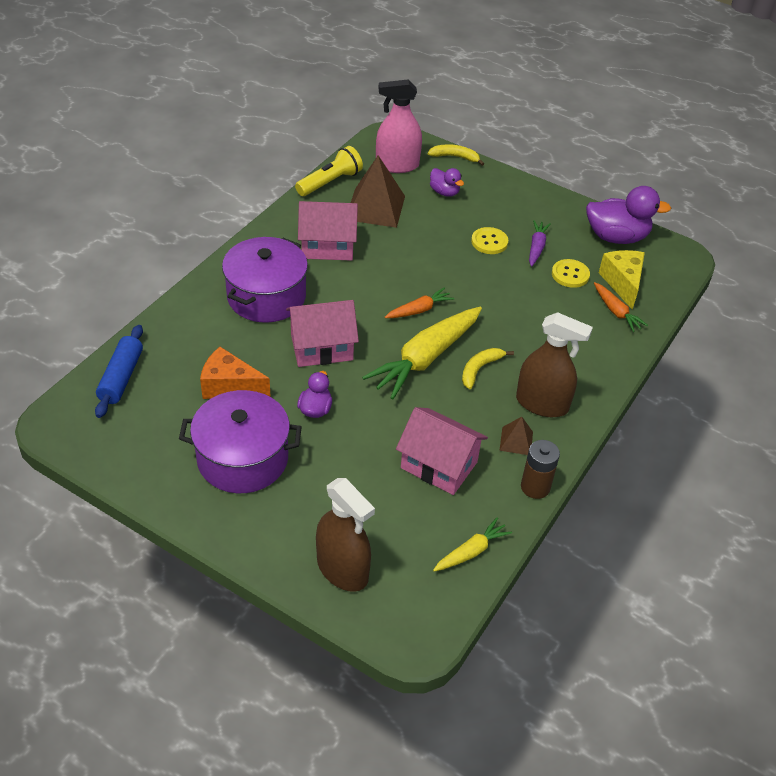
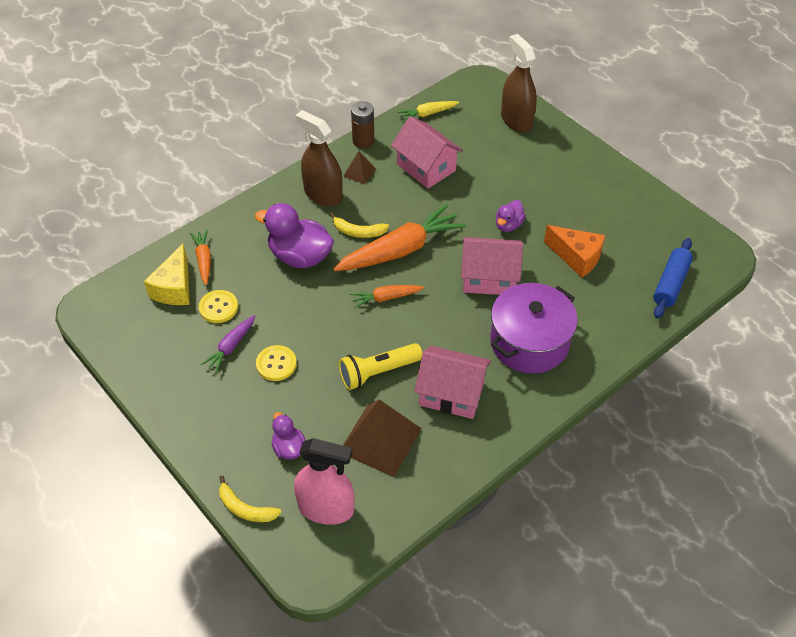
camera: 160 degrees left, 5 degrees up
purple pot [179,390,302,493] -> none
yellow flashlight [295,146,363,196] -> yellow flashlight moved to [339,343,423,390]
yellow carrot [362,307,482,399] -> orange carrot [333,204,466,271]
yellow banana [462,348,514,389] -> yellow banana turned 45 degrees clockwise [330,213,389,238]
purple duck [586,186,671,244] -> purple duck moved to [255,203,334,268]

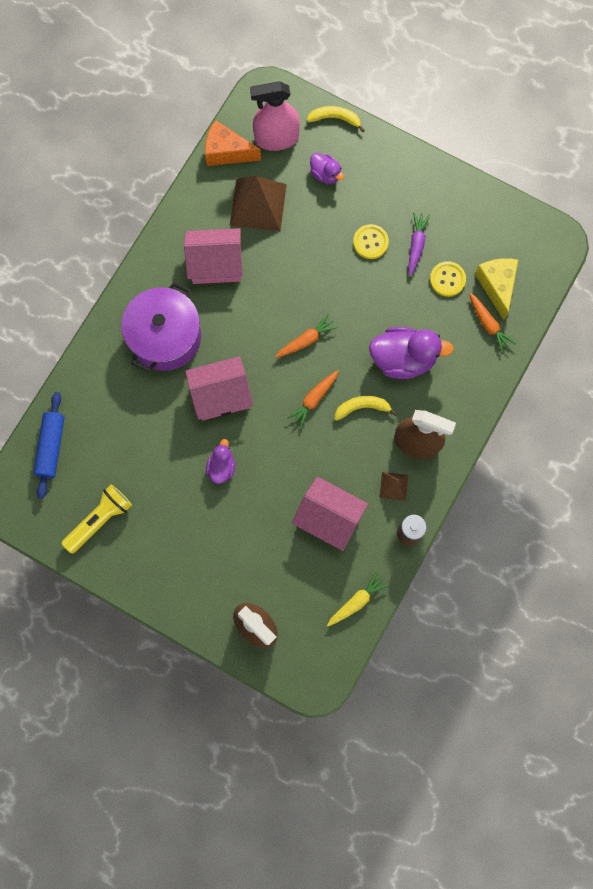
camera: 160 degrees right, 25 degrees up
orange carrot [333,204,466,271] -> orange carrot [287,370,339,429], size x0.50
yellow flashlight [339,343,423,390] -> yellow flashlight moved to [61,484,132,554]
orange cheese [544,225,605,278] -> orange cheese moved to [205,120,261,166]

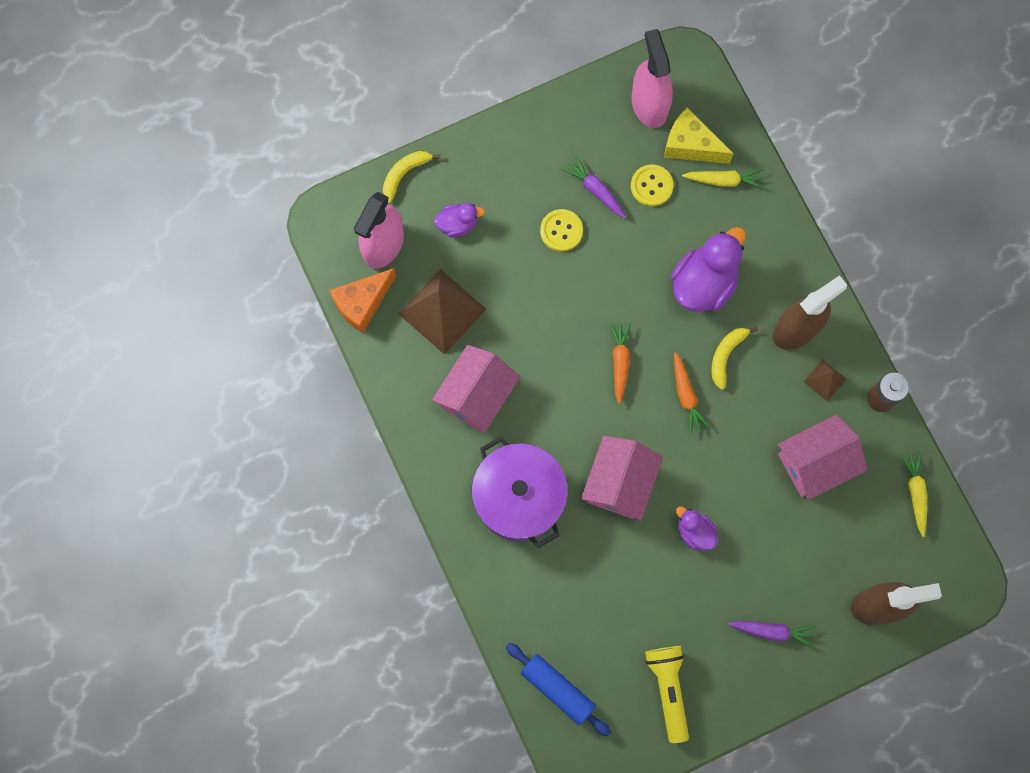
camera: 55 degrees left, 0 degrees up
orange carrot [469,293,516,353] -> yellow carrot [682,169,764,188]
none -> pink spray bottle [632,29,673,128]
none -> purple carrot [728,621,816,647]

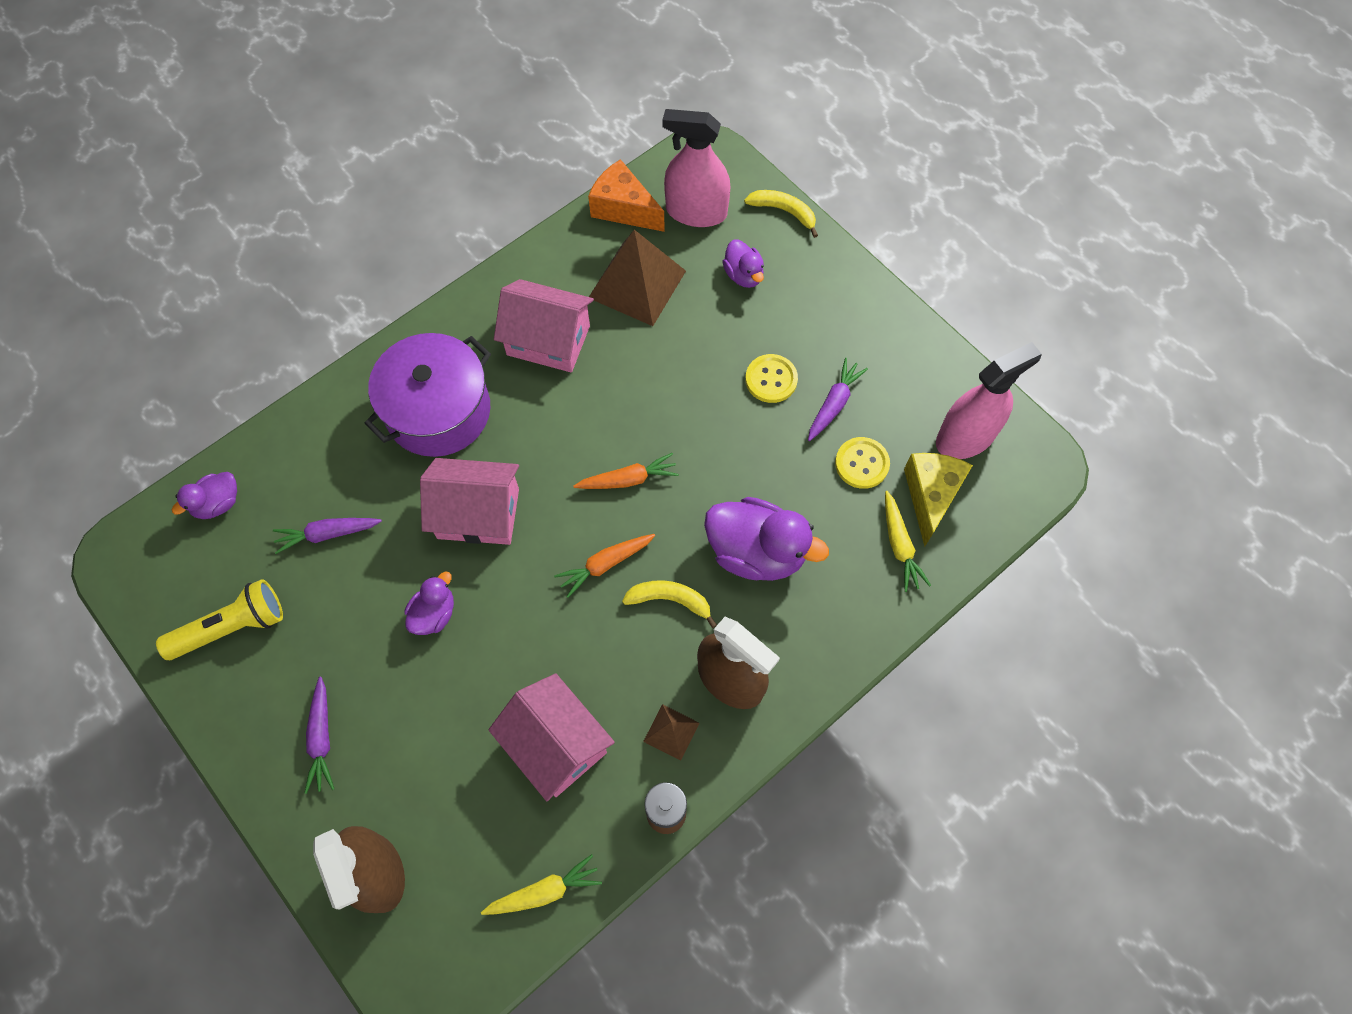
camera: 75 degrees right, 10 degrees down
blue rolling pin [506,643,611,737] -> purple duck [172,472,237,519]
none -> purple carrot [273,518,382,554]

